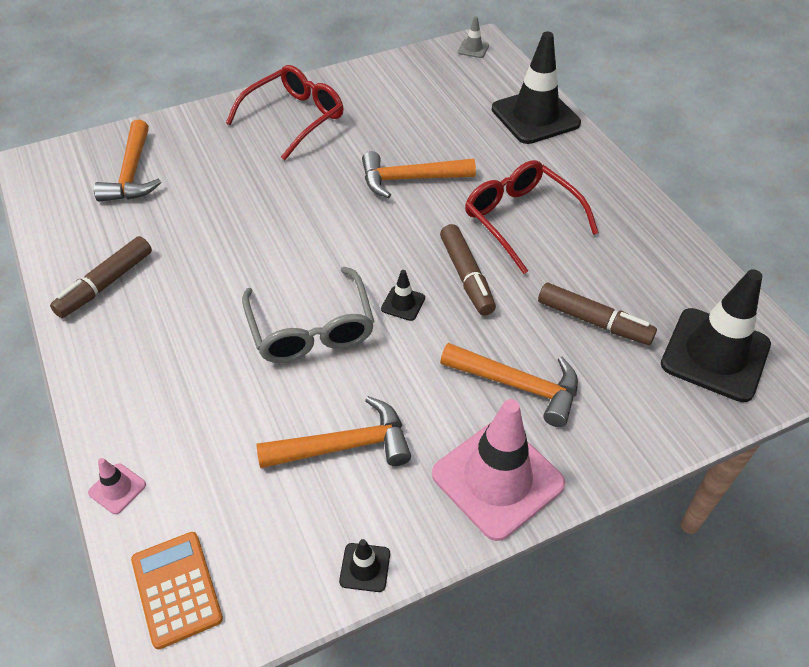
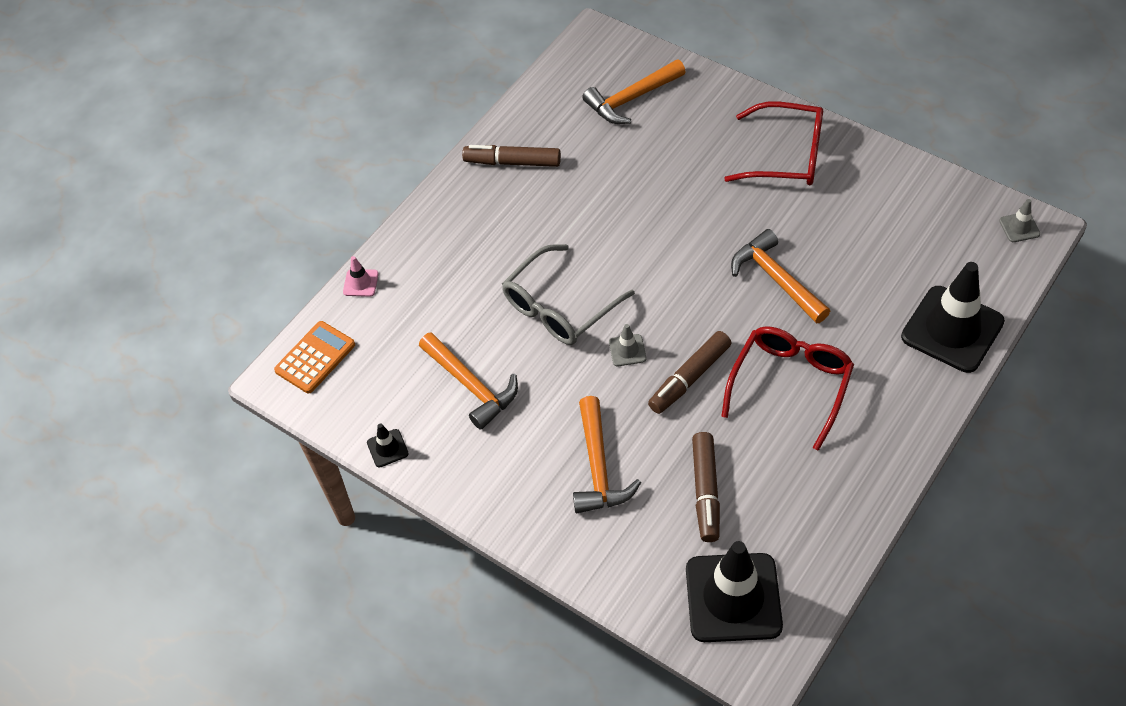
camera: 65 degrees right, 5 degrees up
black traffic cone [381,270,425,321] -> grey traffic cone [609,324,646,366]
pink traffic cone [432,399,565,541] -> none

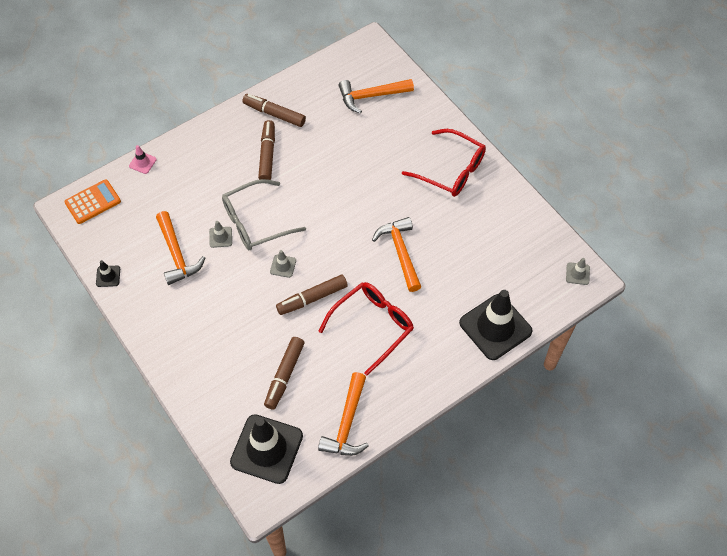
camera: 15 degrees right, 5 degrees up
orange hammer [573,396,641,513] -> orange hammer moved to [318,372,369,456]
none -> grey traffic cone [209,221,232,248]
none -> brown marker [258,120,275,180]

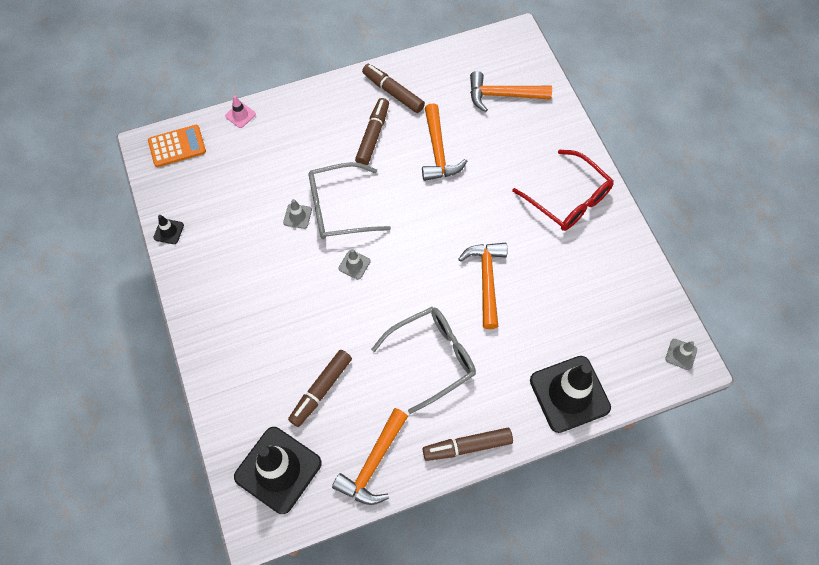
camera: 15 degrees right, 5 degrees up
orange hammer [156,211,205,285] -> orange hammer moved to [422,103,467,181]
brown marker [276,275,348,315] -> brown marker moved to [422,428,513,461]
red glasses [318,282,414,375] -> grey glasses [371,307,476,414]

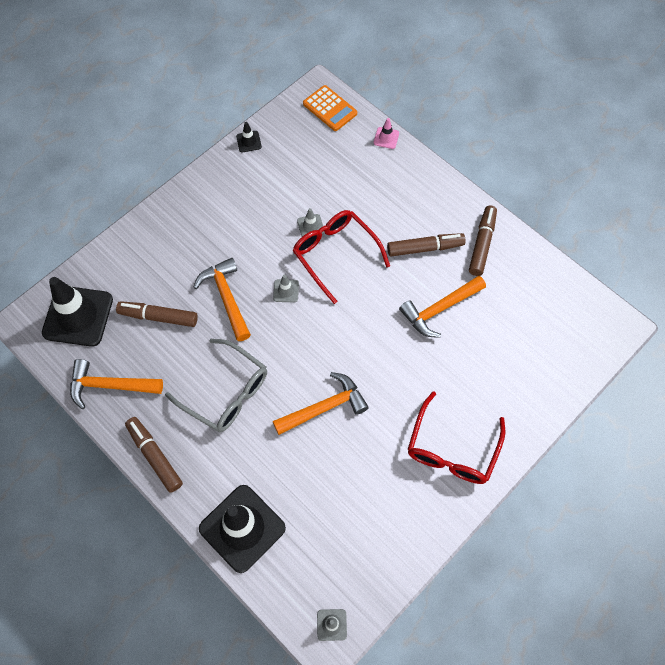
camera: 65 degrees right, 0 degrees up
grey glasses [308,162,391,239] -> red glasses [293,210,390,304]
orange hammer [470,71,552,112] -> orange hammer moved to [193,258,251,341]

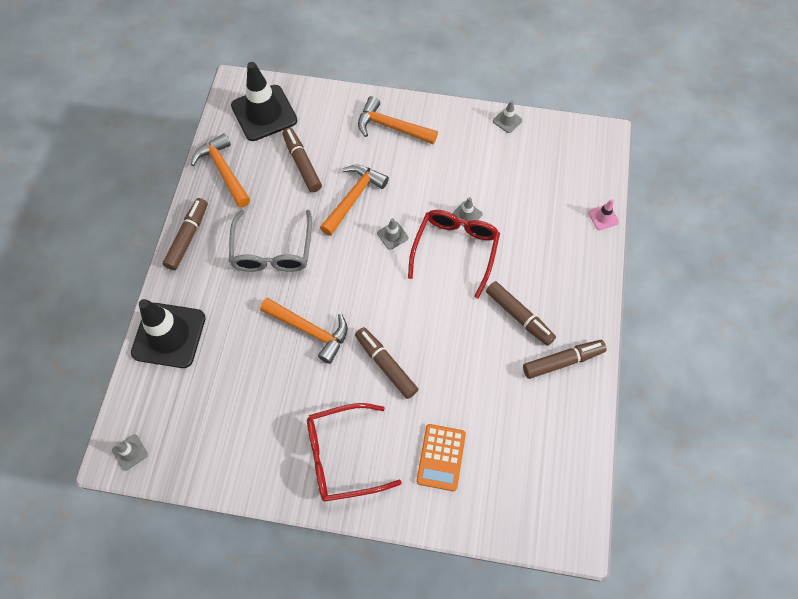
camera: 55 degrees right, 0 degrees up
black traffic cone [236,122,262,152] -> grey traffic cone [493,101,522,133]
orange calculator [303,85,357,131] -> orange calculator moved to [416,424,466,491]
orange hammer [399,276,486,338] -> orange hammer moved to [358,96,438,144]
none -> brown marker [355,327,418,399]

